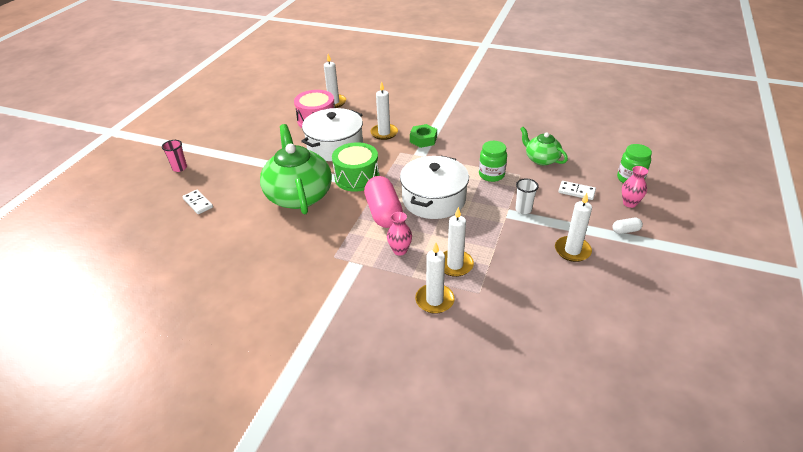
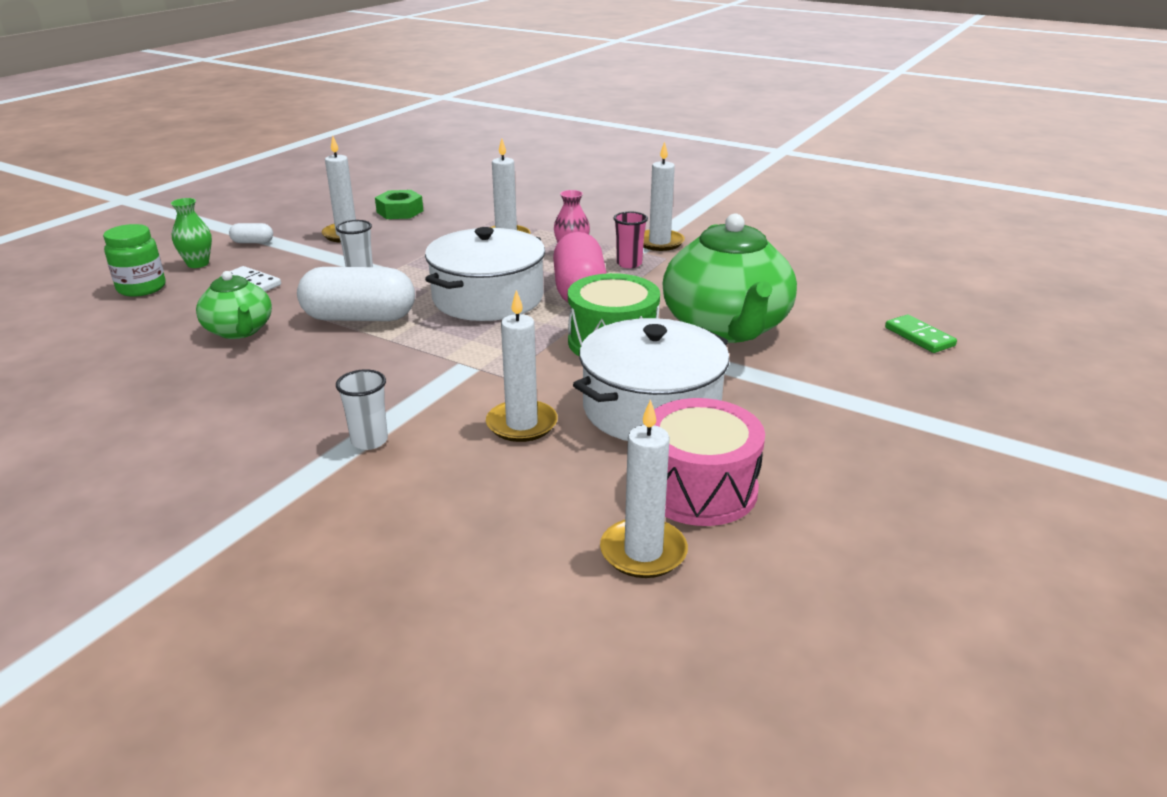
camera: 170 degrees left, 10 degrees down
pink cup [162,140,187,172] -> pink cup moved to [613,211,648,268]
white domino [182,190,213,214] -> green domino [885,314,957,353]
green nut [410,124,437,148] -> green nut moved to [375,190,423,219]
white candle [415,243,455,314] -> white candle moved to [643,141,685,251]
green jar [479,141,507,182] -> white capsule [297,267,415,321]
pink vase [622,166,648,208] -> green vase [171,198,212,268]
none -> white cup [336,369,388,450]

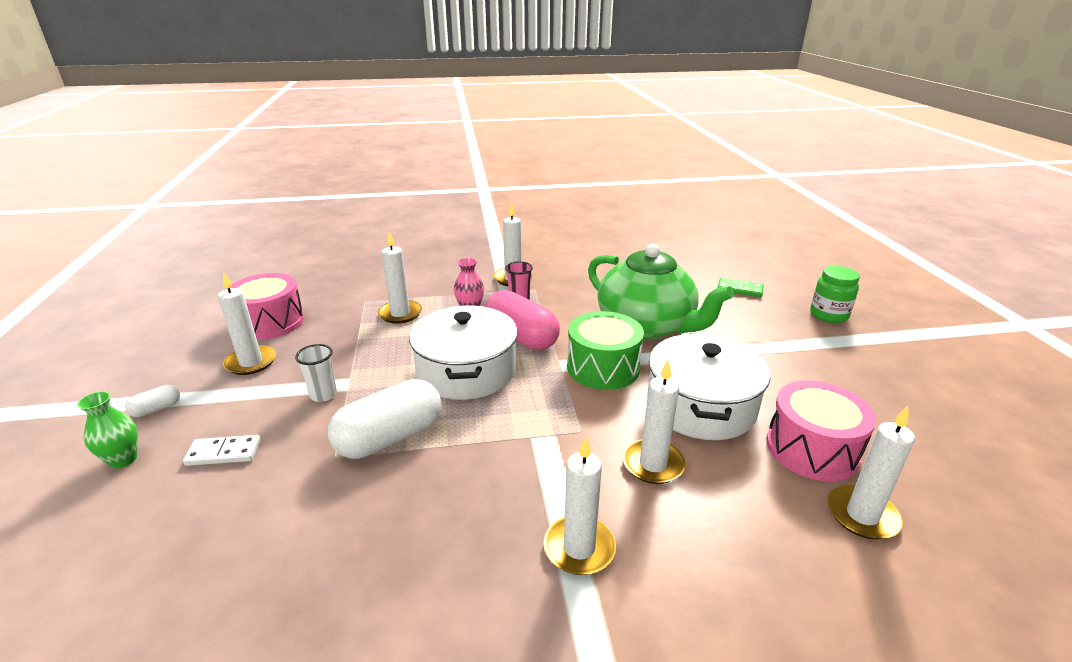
camera: 40 degrees left, 0 degrees up
green jar [103,224,166,297] -> green jar moved to [810,266,860,323]
green teapot [196,271,272,339] -> none
white cup [336,369,388,450] -> white candle [543,436,616,575]
green nut [375,190,423,219] -> pink drum [227,273,304,340]

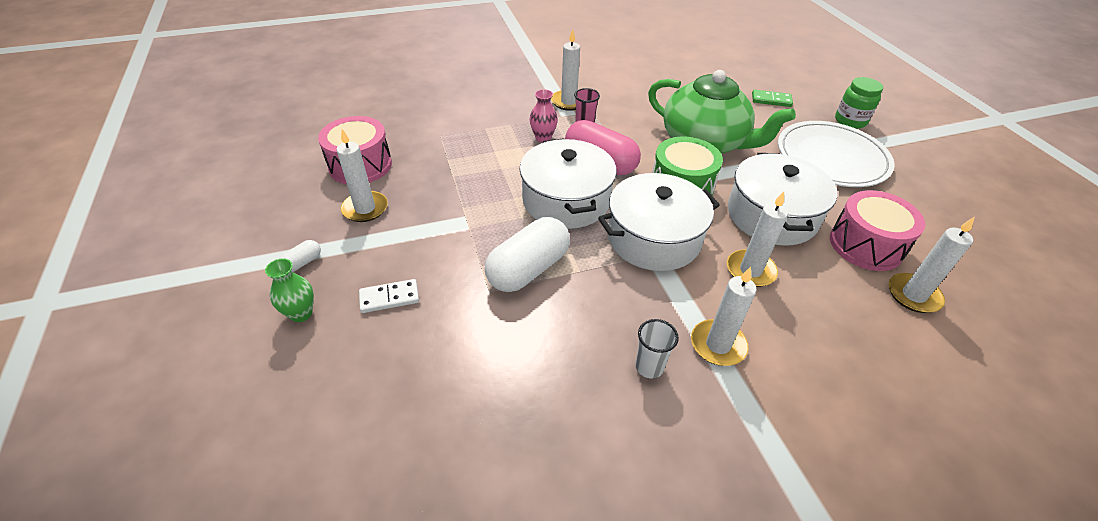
camera: 10 degrees left, 15 degrees up
white cup [295,344,337,402] -> white cup moved to [635,319,679,378]
white candle [378,232,422,324] -> none
none -> white pot [598,173,720,271]
none -> white plate [778,121,895,187]

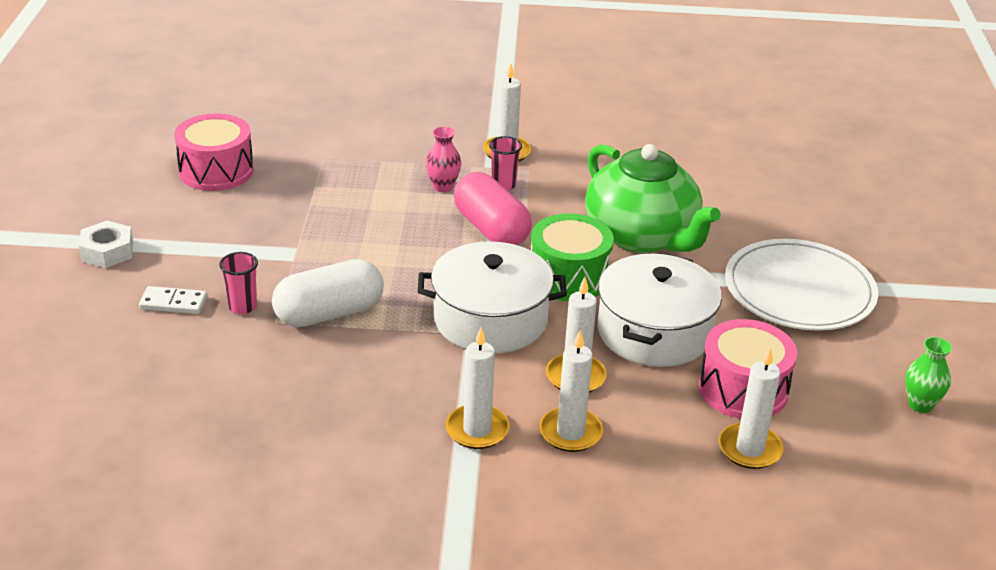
camera: 20 degrees right, 10 degrees down
green vase [265,258,314,322] -> green vase moved to [905,337,952,413]
white capsule [278,240,321,272] -> white nut [79,221,133,268]
white candle [337,129,388,222] -> white candle moved to [539,330,603,452]
white pot [519,138,617,229] -> none
white cup [635,319,679,378] -> none
green domino [752,90,793,107] -> none
green jar [835,77,883,129] -> none
none -> pink cup [219,252,258,314]

